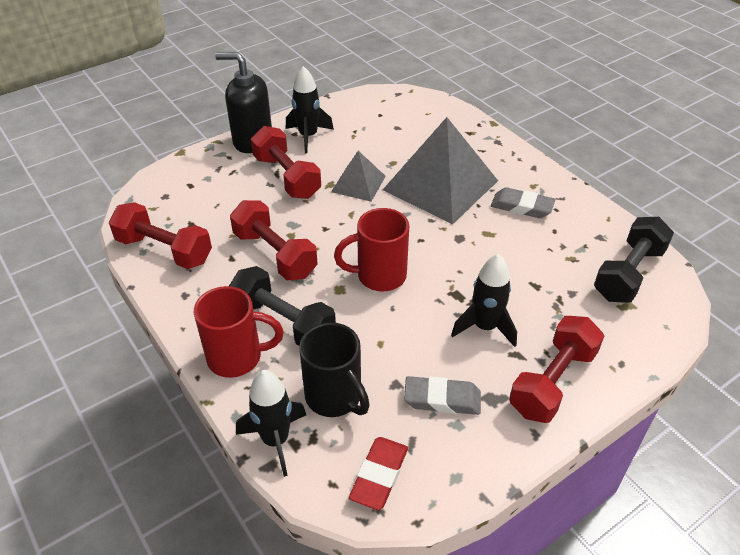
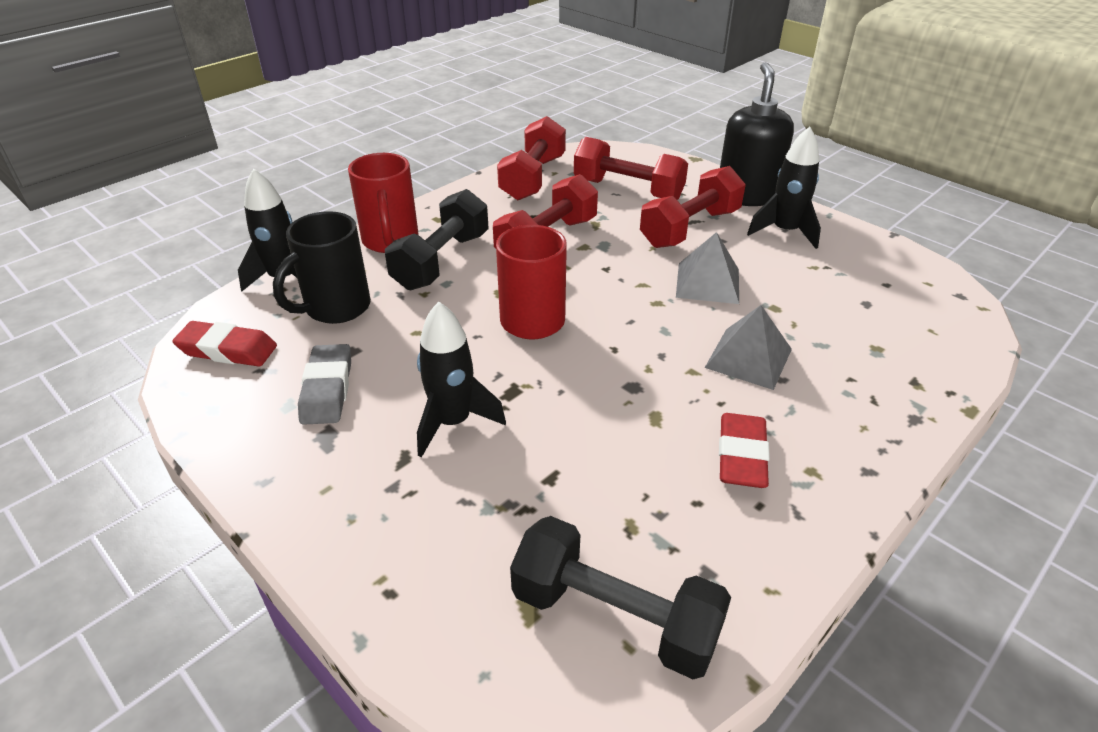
camera: 80 degrees right, 5 degrees down
grey pyramid [383,117,498,224] -> grey pyramid [705,305,792,390], size x0.51
grey eraser [491,187,555,218] -> red eraser [719,413,770,488]
red dumbbell [509,316,604,423] -> red dumbbell moved to [574,137,688,200]

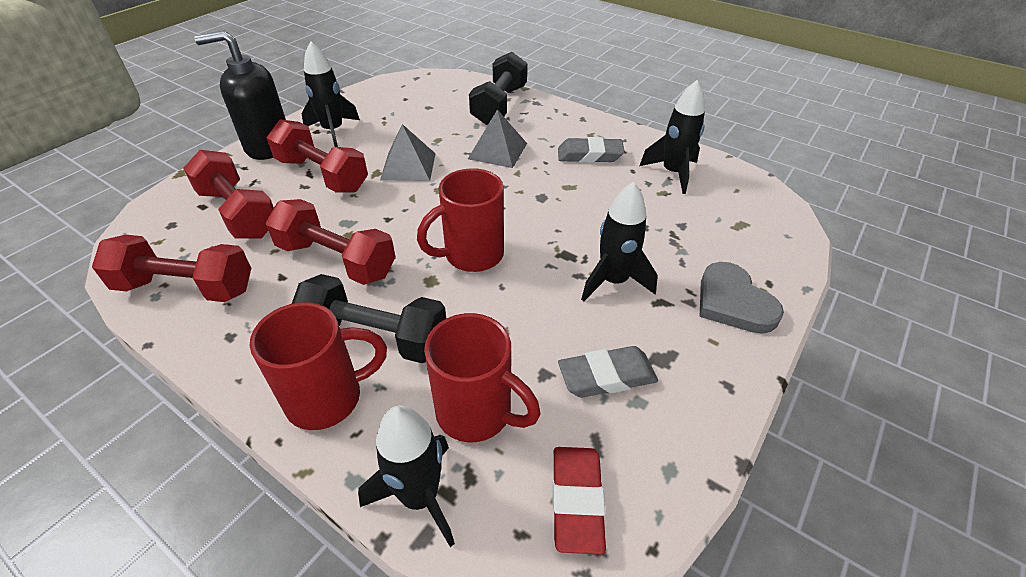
camera: 100 degrees left, 5 degrees up
black mug [273,211,371,324] -> red mug [424,313,540,442]
black dumbbell [510,516,731,679] -> black dumbbell moved to [469,52,527,125]
red dumbbell [574,137,688,200] -> red dumbbell turned 60 degrees counterclockwise [183,150,274,238]
red eraser [719,413,770,488] -> grey eraser [558,137,625,163]
none -> black rocket [639,80,705,194]
none -> grey heart [699,262,784,334]

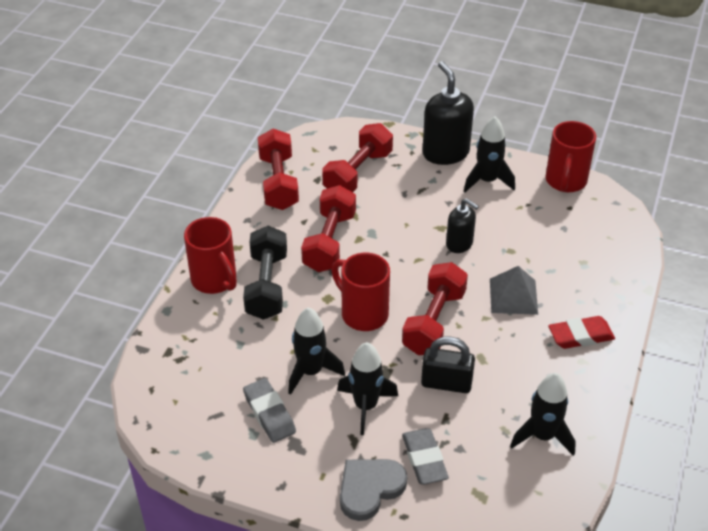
camera: 75 degrees right, 0 degrees up
red dumbbell [267,119,368,193] -> red dumbbell moved to [402,262,468,355]
black rocket [358,405,455,547] -> black rocket moved to [288,307,345,395]
grey pyramid [380,124,436,181] -> black soap dispenser [446,198,479,253]
red mug [424,313,540,442] -> red mug moved to [546,121,596,192]
black dumbbell [469,52,527,125] -> none
red eraser [552,447,606,555] -> red eraser moved to [548,316,615,349]
grey eraser [558,137,625,163] -> grey eraser moved to [402,428,449,485]
none -> black padlock [421,337,475,393]

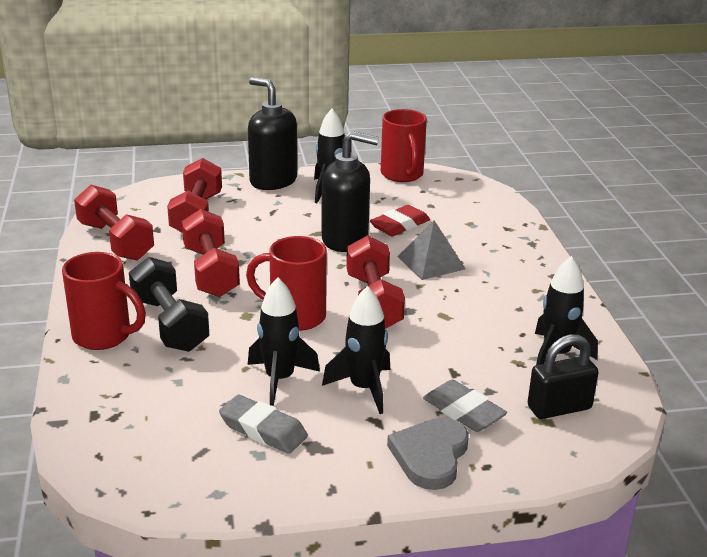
camera: 30 degrees left, 15 degrees down
black padlock [421,337,475,393] -> black padlock moved to [528,335,599,419]
black soap dispenser [446,198,479,253] -> black soap dispenser [321,131,379,252], size x1.69
red eraser [548,316,615,349] -> red eraser moved to [370,205,430,236]

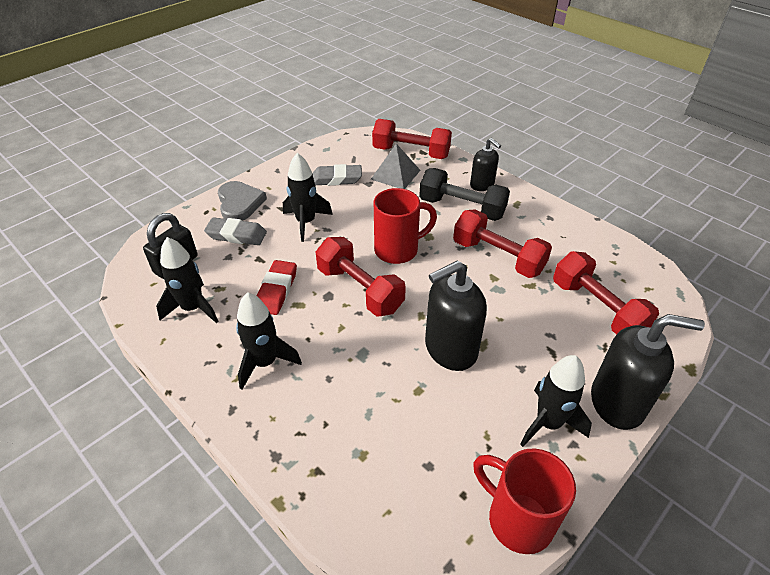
camera: 145 degrees right, 15 degrees up
red mug [62,252,146,350] -> black soap dispenser [470,138,501,191]
red dumbbell [74,185,154,260] -> red dumbbell moved to [372,119,452,159]
black rocket [248,278,320,406] -> black rocket moved to [236,292,302,389]
red eraser [370,205,430,236] -> red eraser moved to [256,260,297,315]
grey pyramid [397,220,465,280] -> grey pyramid moved to [371,144,420,189]

